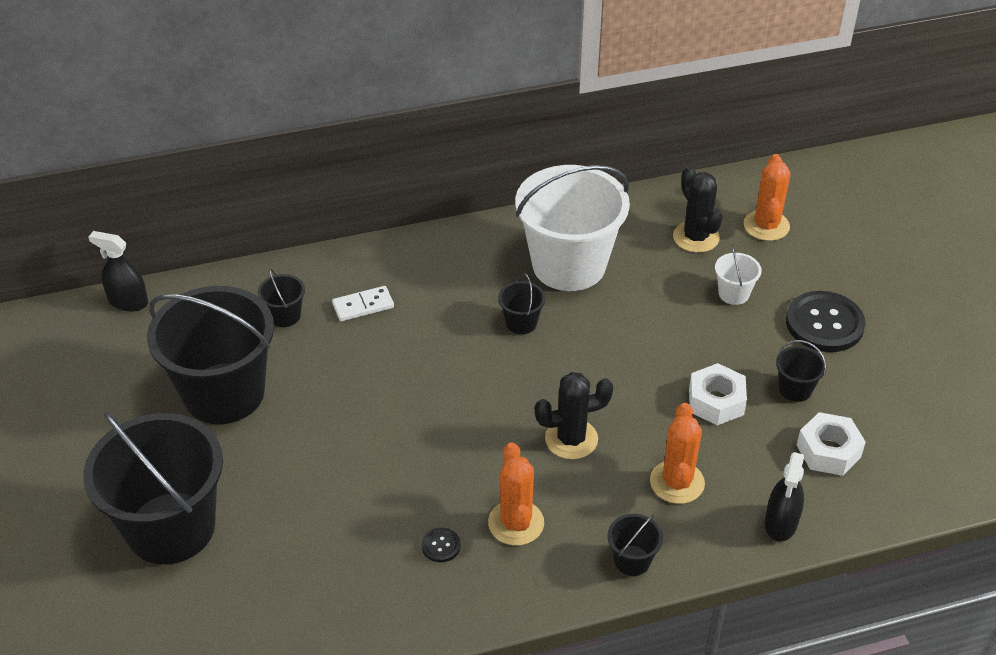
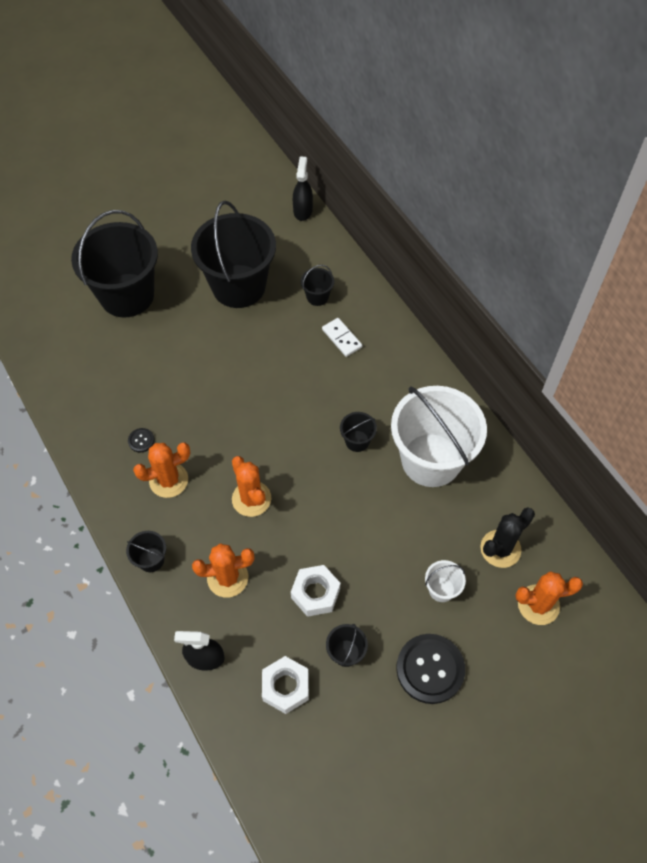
camera: 75 degrees right, 15 degrees up
black cactus [535,372,613,459] -> orange cactus [232,456,271,517]

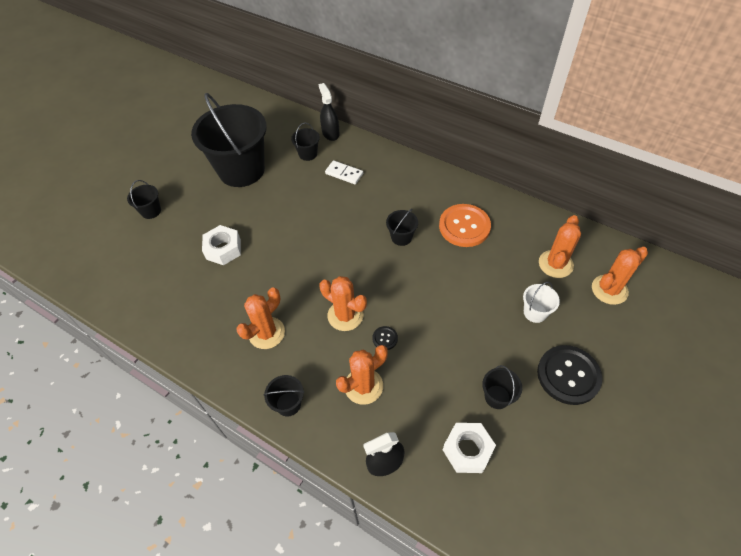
camera: 25 degrees left, 5 degrees down
black bucket [71,210,158,317] -> black bucket [127,180,161,219], size x0.41
black button [128,428,155,453] -> black button moved to [372,326,398,350]
white nut [291,565,340,617] -> white nut moved to [202,225,241,265]
black spray bottle [293,156,313,221] -> black spray bottle moved to [319,83,340,141]
white bucket [391,386,487,487] -> orange button [439,204,491,247]
black cactus [480,507,535,568] -> orange cactus [539,215,581,278]

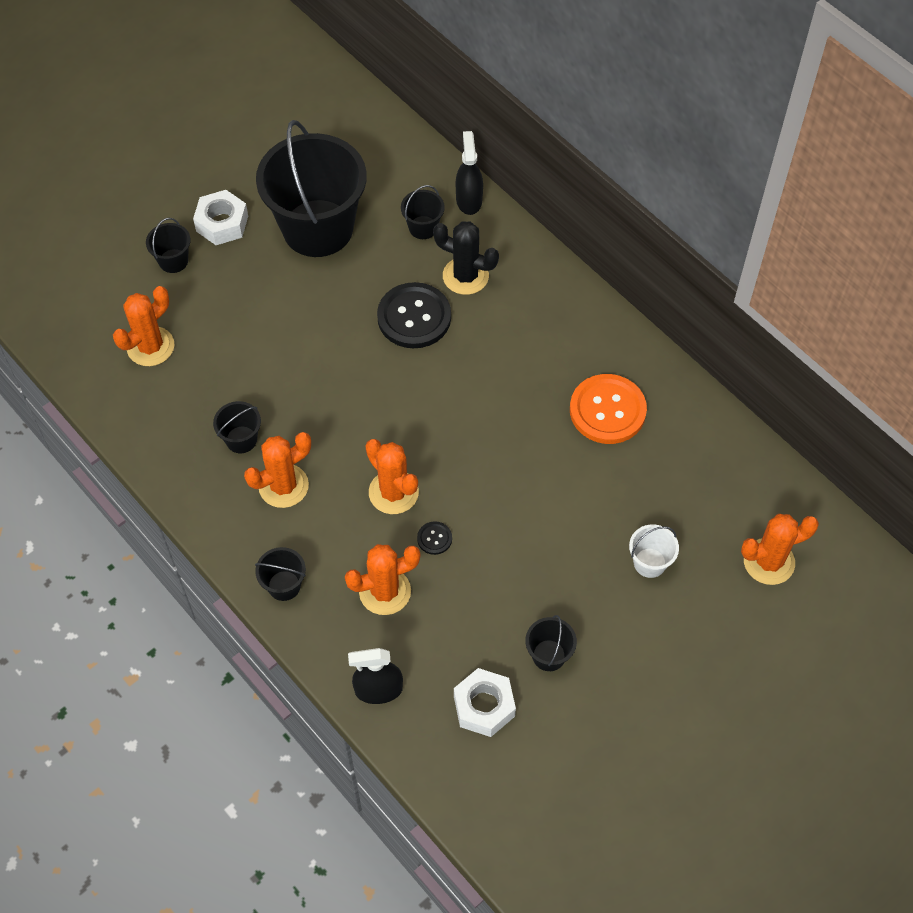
camera: 15 degrees right, 5 degrees up
white nut [202,225,241,265] -> white nut moved to [193,190,248,245]
white domino [325,160,363,184] -> black cactus [433,221,499,295]
black bucket [386,208,418,246] -> black bucket moved to [213,401,261,453]
black button [537,345,602,405] -> black button moved to [377,282,451,348]
orange cactus [539,215,581,278] -> orange cactus moved to [113,286,175,366]

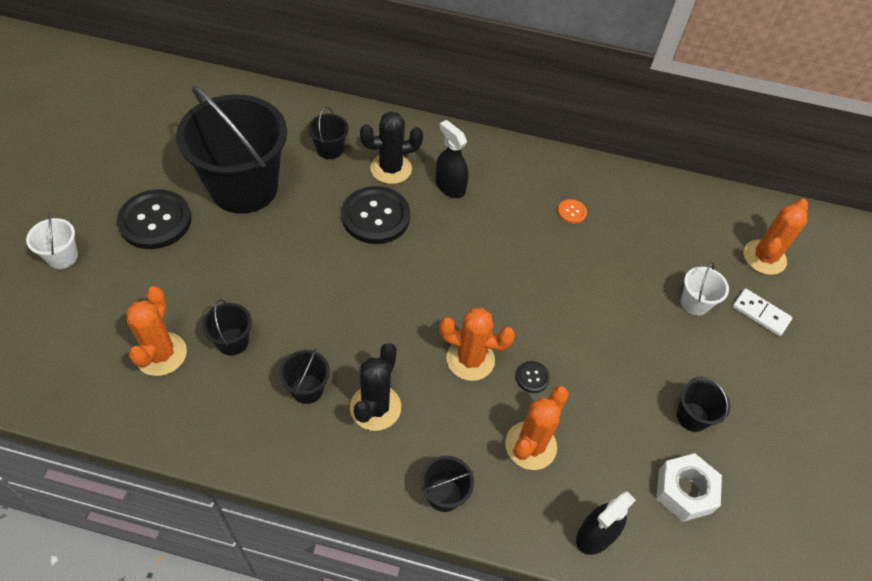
camera: 40 degrees left, 5 degrees down
black bucket [146,218,191,273] -> black bucket moved to [202,299,252,355]
white nut [193,190,248,245] -> black button [117,190,192,249]
orange cactus [244,432,311,508] -> black cactus [350,343,401,431]
black spray bottle [456,131,483,215] -> black spray bottle moved to [435,120,469,198]
orange button [570,374,647,444] -> orange button [558,199,587,224], size x0.44
none -> white bucket [26,212,78,269]
none -> white domino [732,288,793,336]

